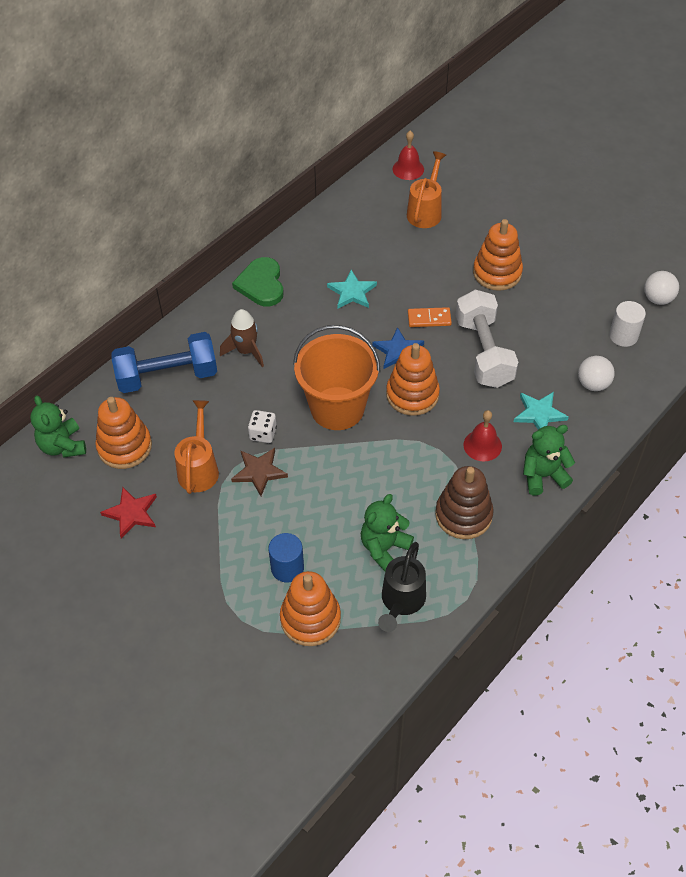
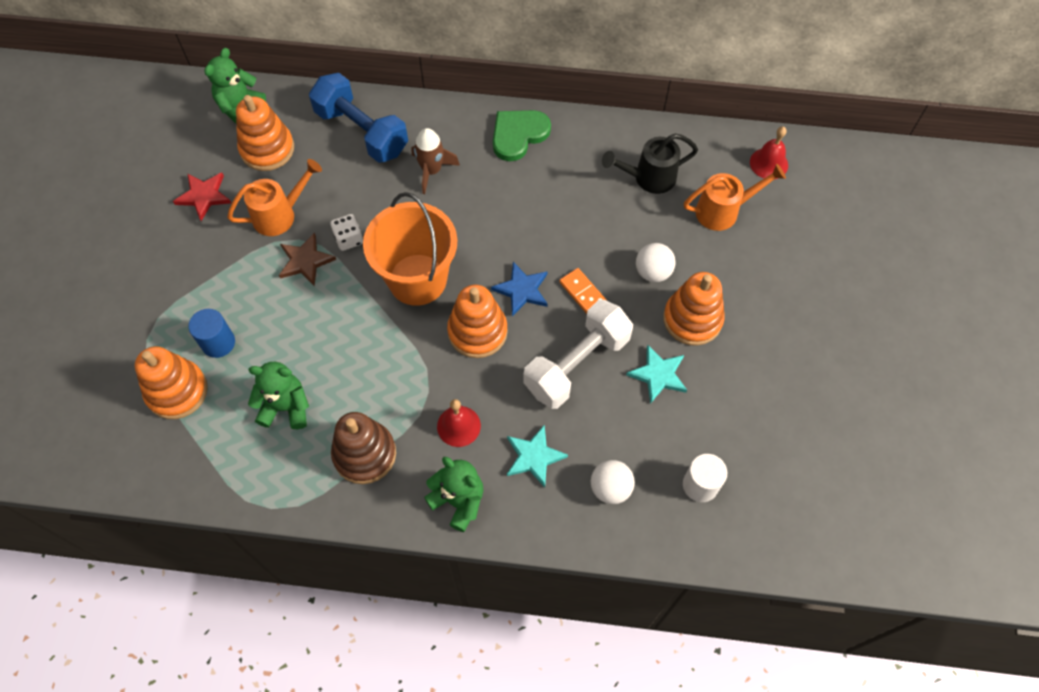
camera: 55 degrees right, 10 degrees up
turquoise star [327,270,377,308] -> turquoise star moved to [626,345,687,404]
black watering can [378,542,426,632] -> black watering can moved to [602,134,698,194]
white ball [644,271,679,305] -> white ball moved to [636,243,675,282]

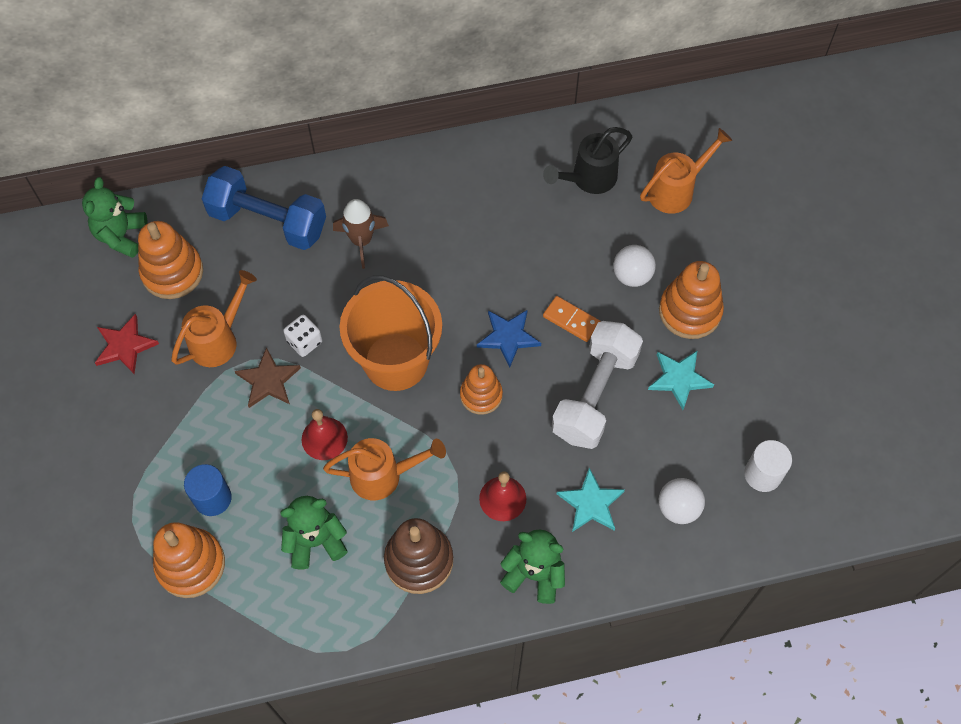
camera: 20 degrees left, 0 degrees up
orange stacking toy [447,285,508,358] -> orange stacking toy [460,364,503,415], size x0.66
green heart [493,110,551,161] -> none
red bell [750,126,788,179] -> red bell moved to [302,409,348,460]
none -> orange watering can [323,438,446,500]

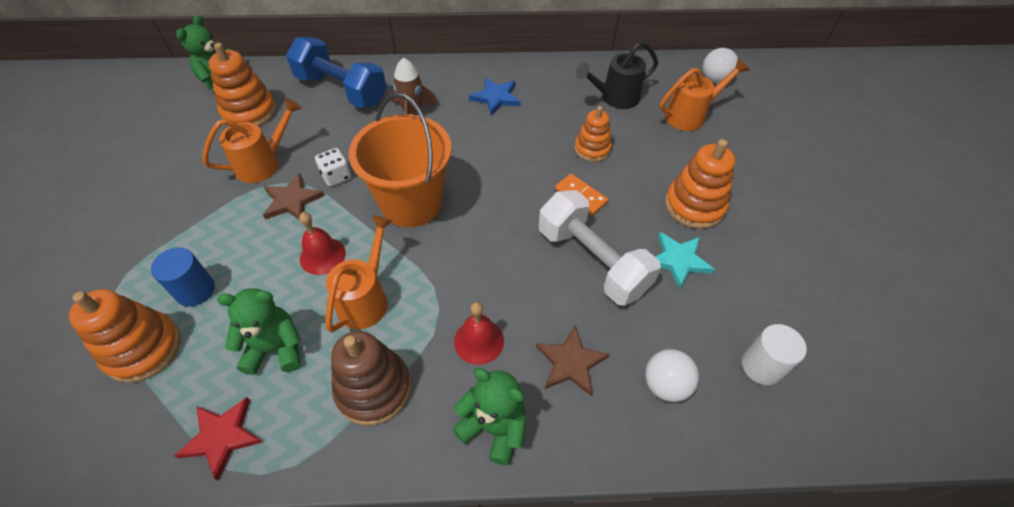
camera: 10 degrees right, 10 degrees down
red star [95,314,159,374] -> red star moved to [174,397,262,480]
orange watering can [323,438,446,500] -> orange watering can turned 75 degrees counterclockwise [325,215,393,332]
orange stacking toy [460,364,503,415] -> orange stacking toy moved to [574,106,612,162]
blue star [477,310,541,368] -> blue star moved to [469,77,521,116]
white dumbbell [551,321,643,449] -> white dumbbell turned 75 degrees counterclockwise [539,190,661,306]
turquoise star [557,468,625,532] -> brown star [536,326,609,396]
white ball [613,245,656,287] -> white ball moved to [703,48,738,83]

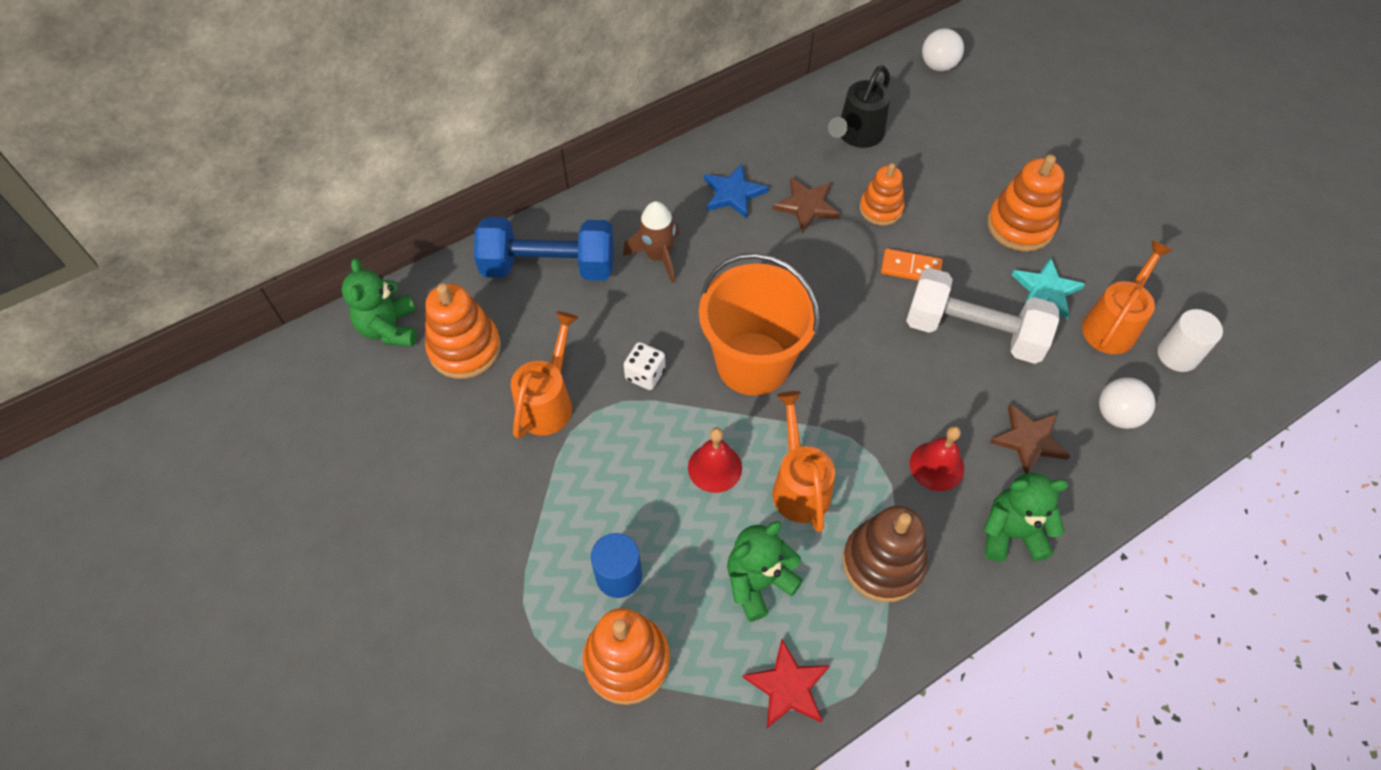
camera: 30 degrees left, 5 degrees up
brown star [263,173,325,220] -> brown star moved to [772,177,840,233]
orange watering can [660,58,749,131] -> orange watering can moved to [1082,240,1173,354]

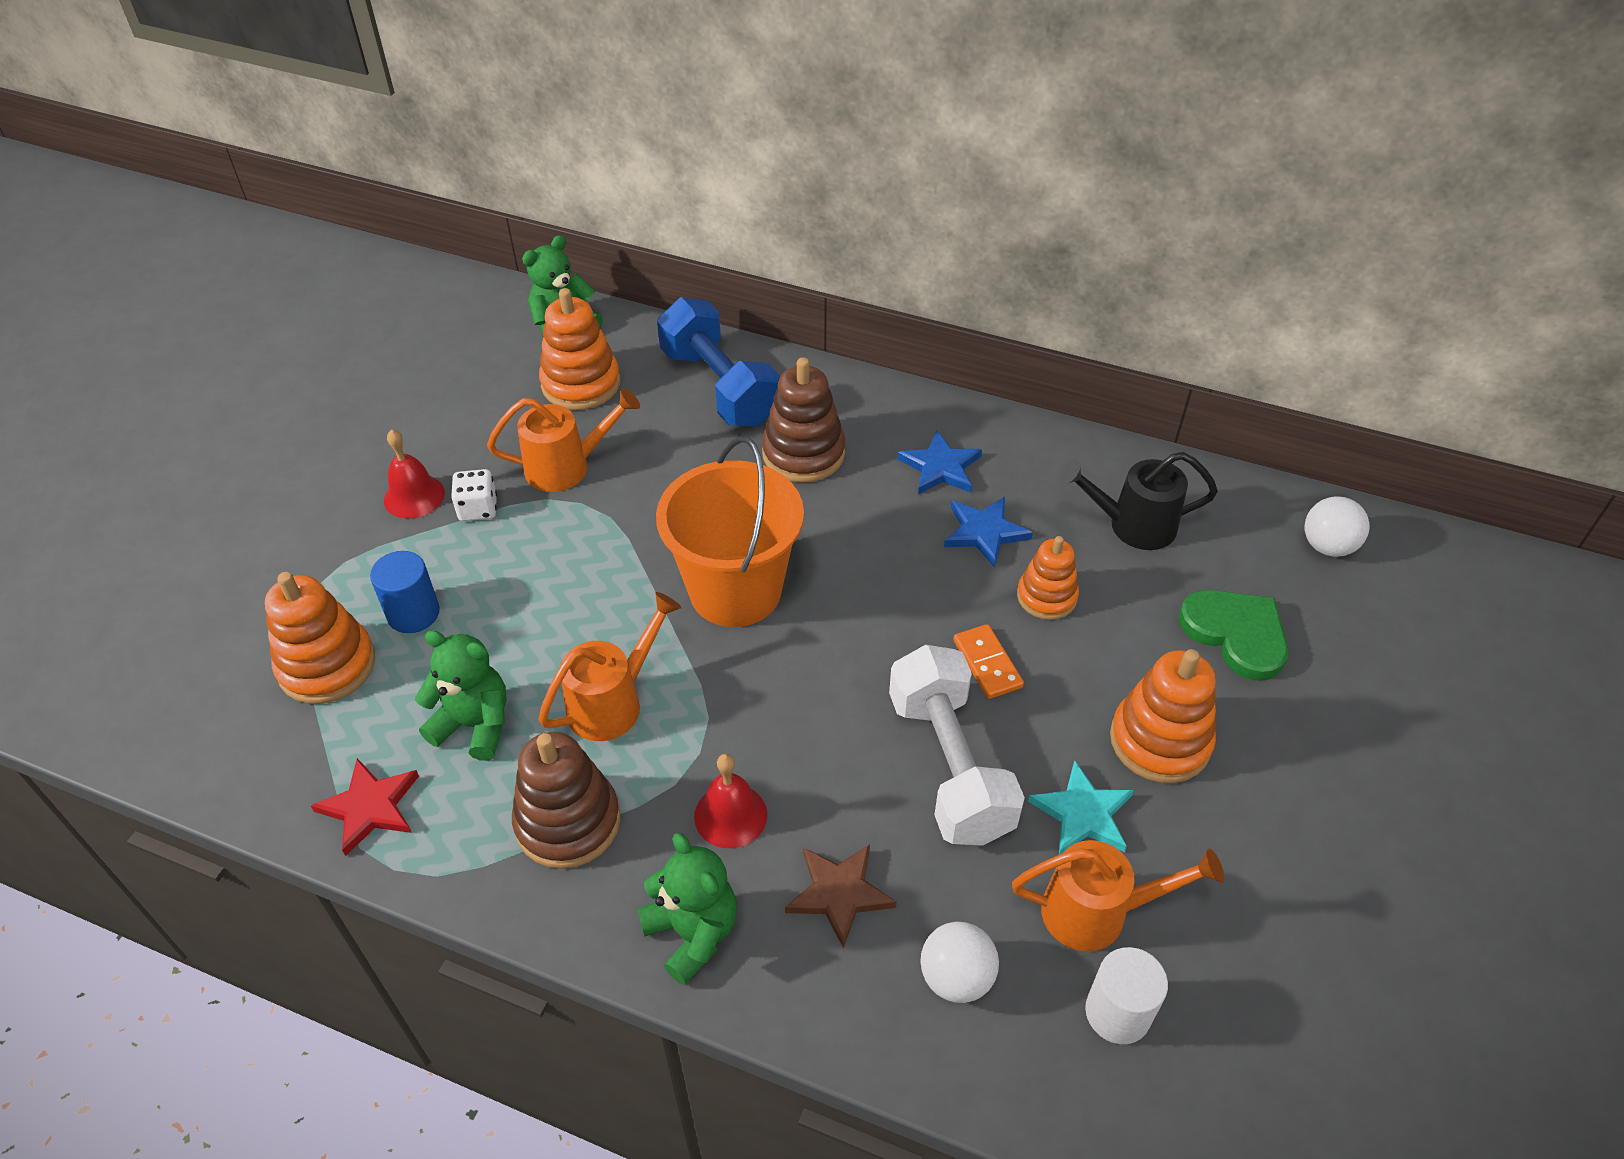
camera: 55 degrees right, 10 degrees down
brown rocket [623,201,680,283] -> brown stacking toy [762,357,845,483]
white dice [624,342,665,390] -> white dice moved to [451,469,497,521]
red bell [688,428,742,493] -> red bell moved to [384,429,445,519]
brown star [772,177,840,233] -> blue star [944,496,1033,568]
none -> green heart [1179,590,1288,681]

